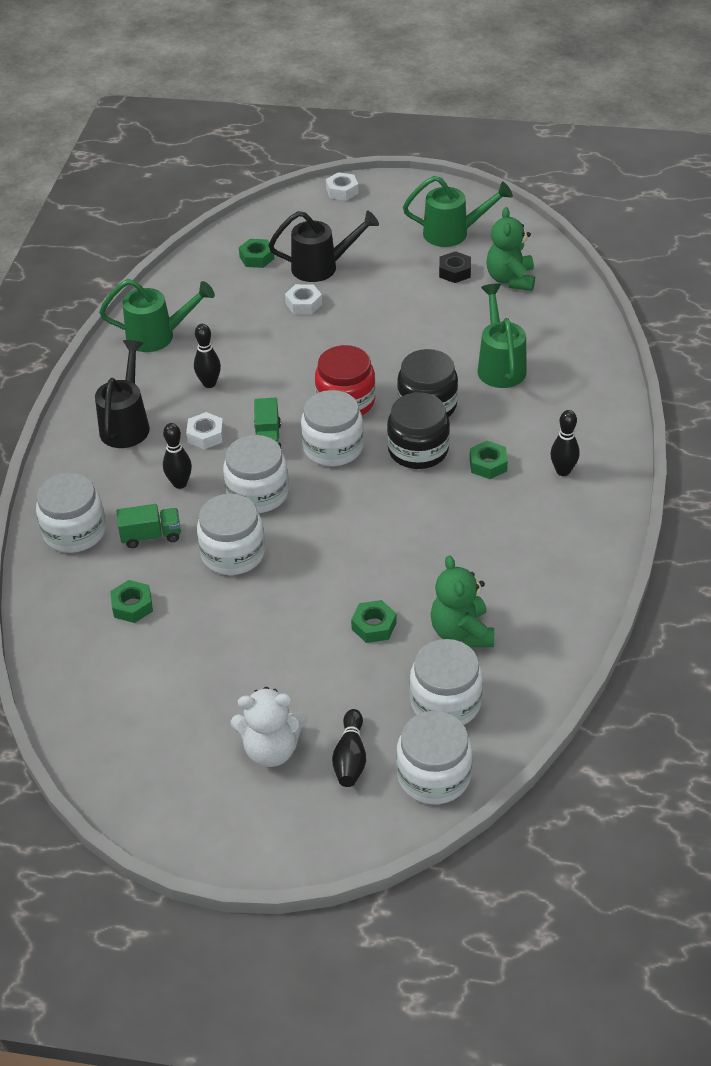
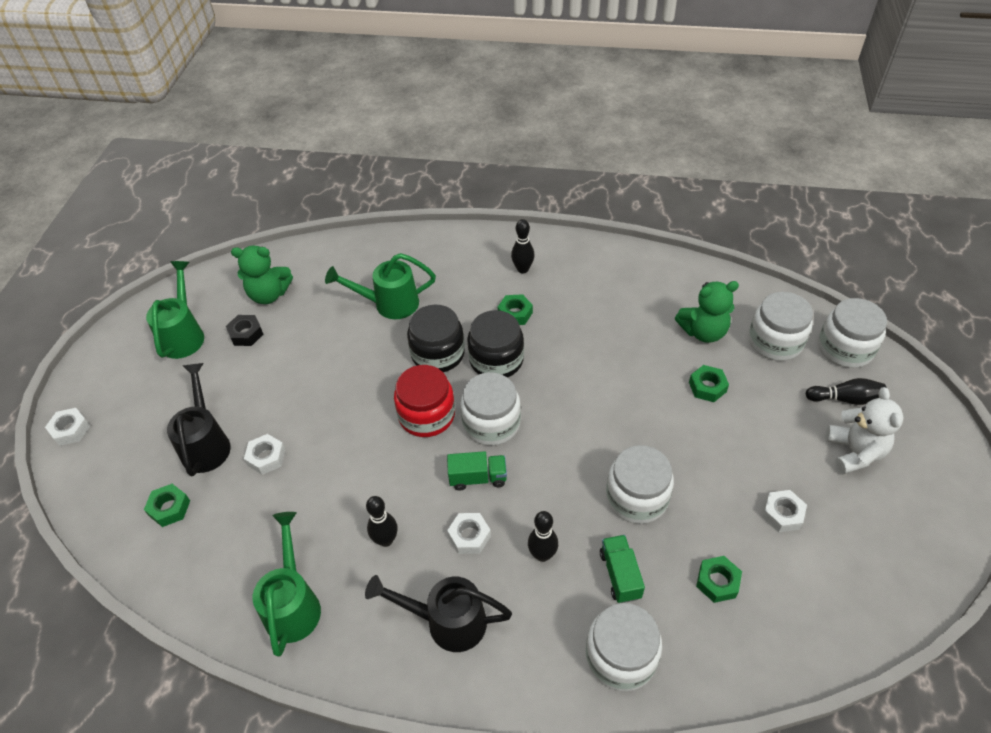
camera: 90 degrees left, 5 degrees up
white jar [223,435,289,513] -> none
none -> white nut [762,490,807,532]

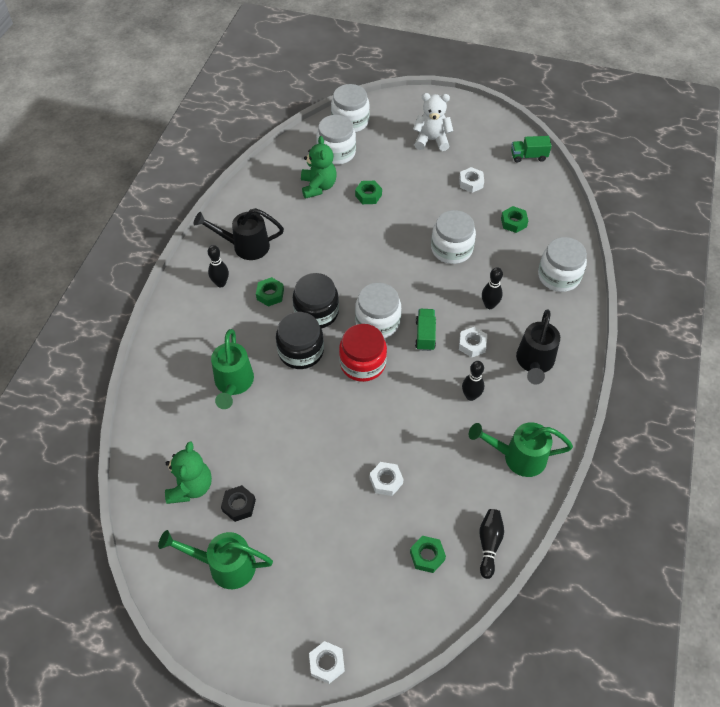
camera: 85 degrees left, 5 degrees up
black watering can [167,363,231,476] -> black watering can moved to [194,208,284,260]
green truck [600,535,645,603] -> green truck moved to [511,136,552,163]
black bowling pin [806,378,886,405] -> black bowling pin moved to [479,509,504,579]

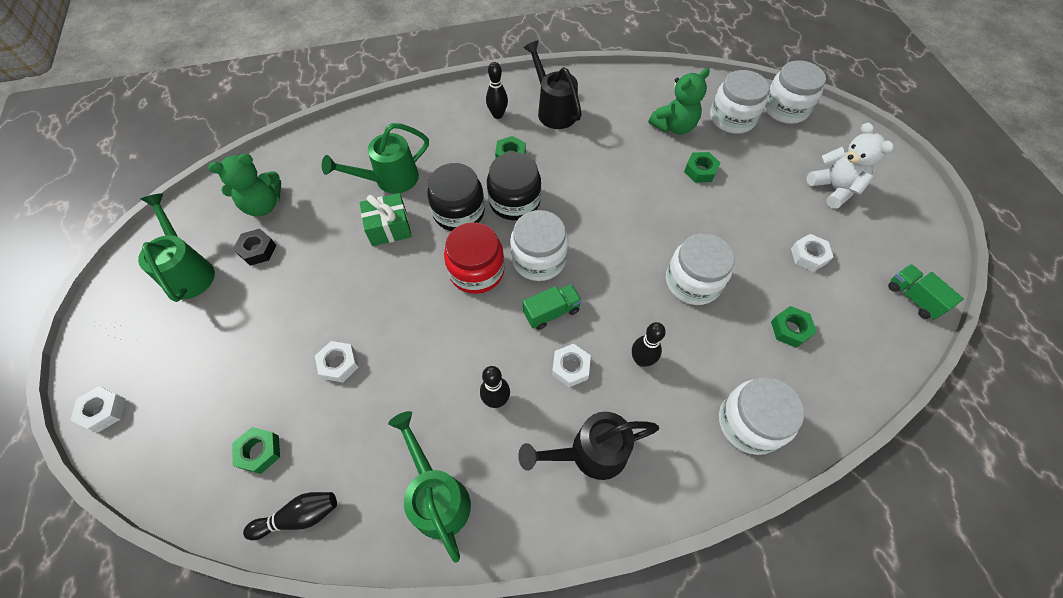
camera: 60 degrees right, 5 degrees up
none -> green gift [360,193,412,246]

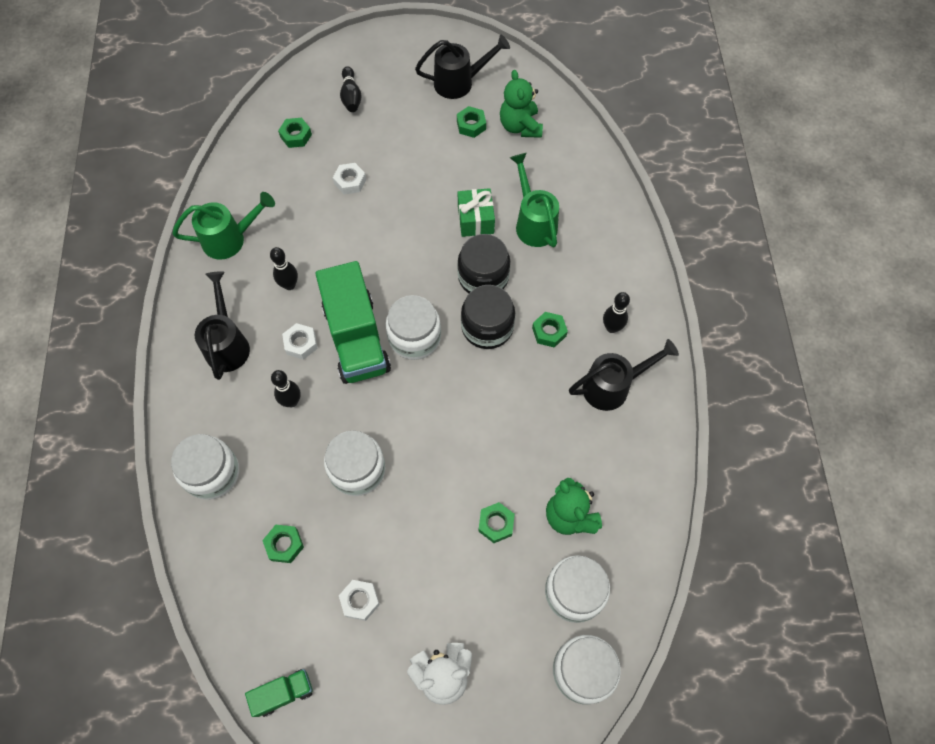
camera: 100 degrees right, 5 degrees up
white nut [70,386,125,432] -> none
green watering can [138,193,215,302] -> black watering can [415,35,510,99]
black nut [233,229,276,266] -> green nut [457,106,486,138]
black bowling pin [243,492,337,540] -> black bowling pin moved to [340,66,362,112]
red jar [444,222,505,294] -> none
green truck [523,284,582,330] -> green truck [316,261,391,384], size x2.14

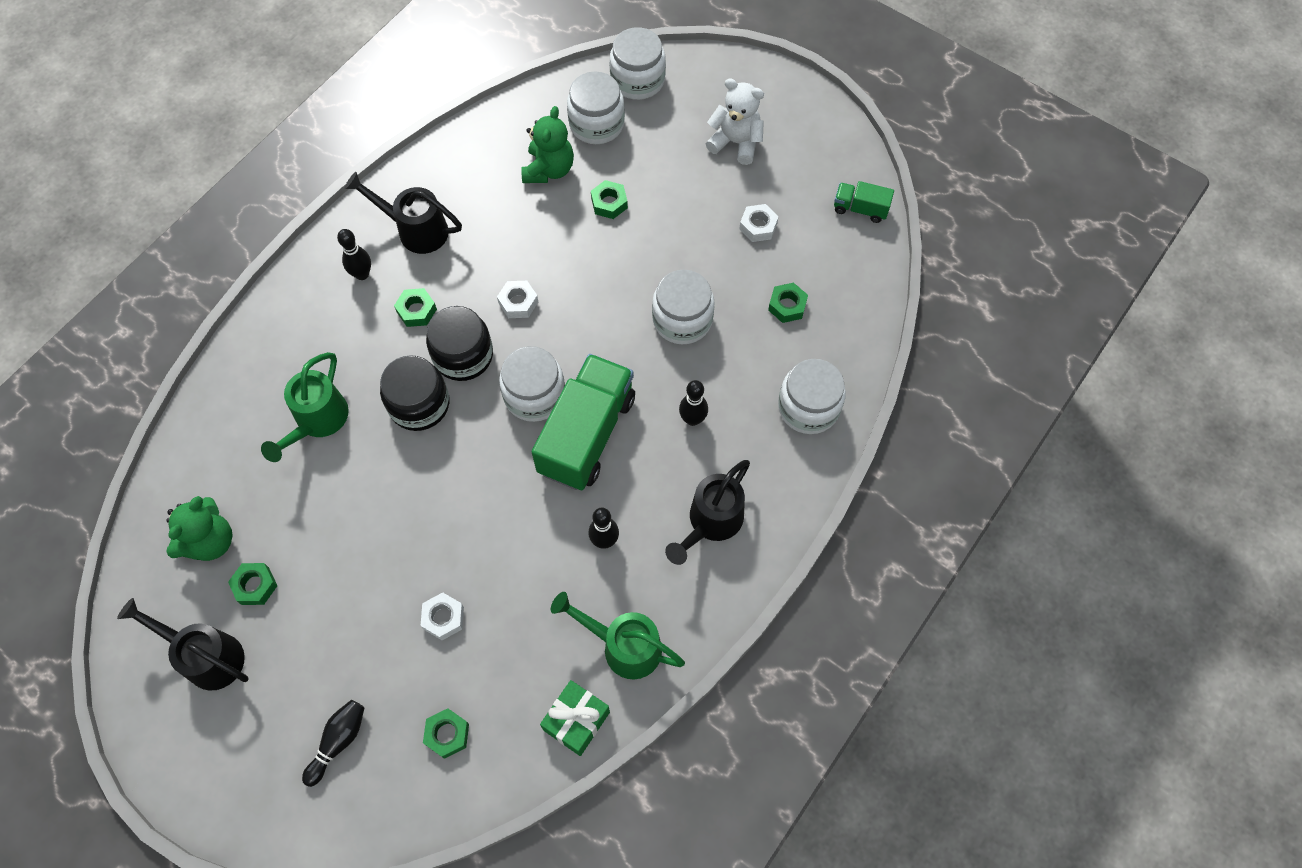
camera: 140 degrees left, 0 degrees up
white nut [282,323,318,360] -> white nut moved to [497,281,538,318]
green gift [458,188,495,237] -> green gift moved to [540,680,610,756]

